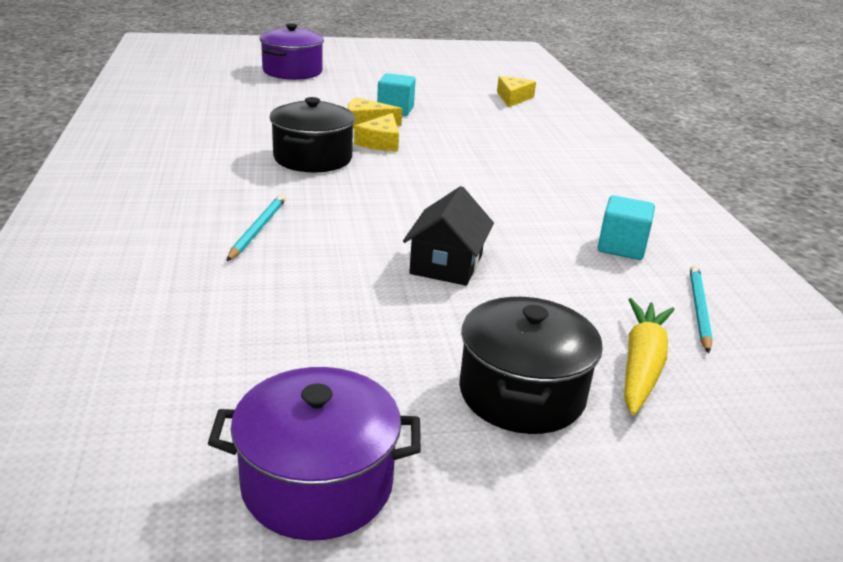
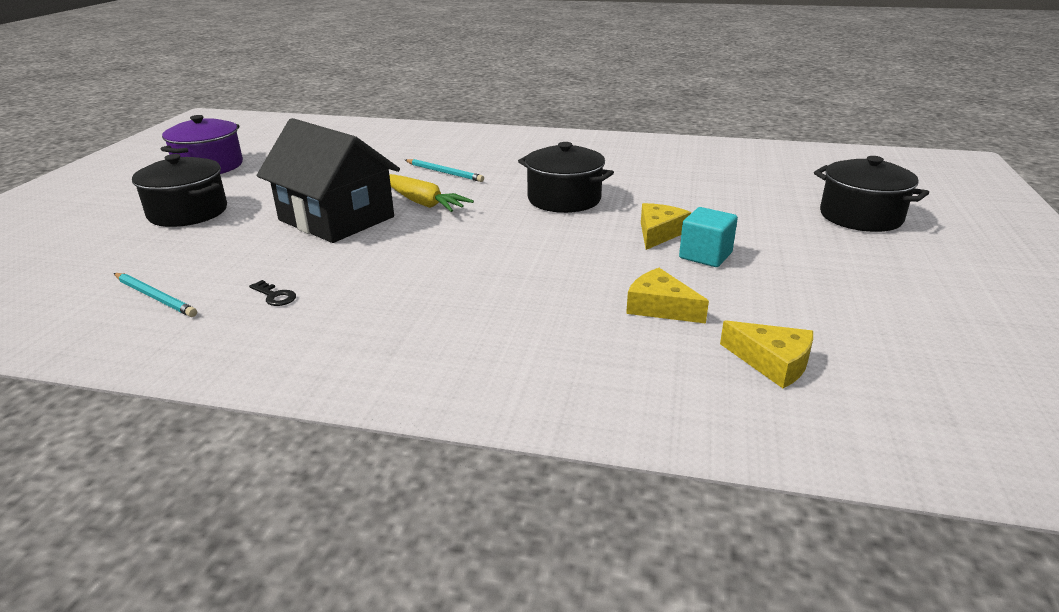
camera: 115 degrees right, 0 degrees up
purple pot [259,23,324,80] -> black pot [814,156,929,232]
yellow cheese [354,113,399,152] -> yellow cheese moved to [626,268,709,324]
black house [403,186,494,286] -> black house [257,118,400,243], size x1.70
turquoise cube [598,196,655,260] -> black key [249,280,296,306]
yellow carrot [624,298,675,415] -> yellow carrot moved to [389,174,474,212]

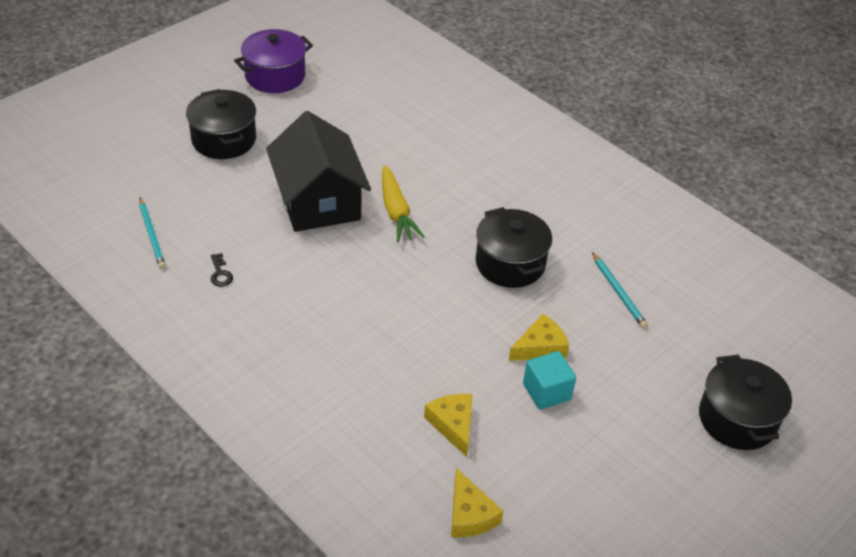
camera: 30 degrees right, 15 degrees up
turquoise pencil [405,159,484,182] -> turquoise pencil moved to [592,252,648,329]

